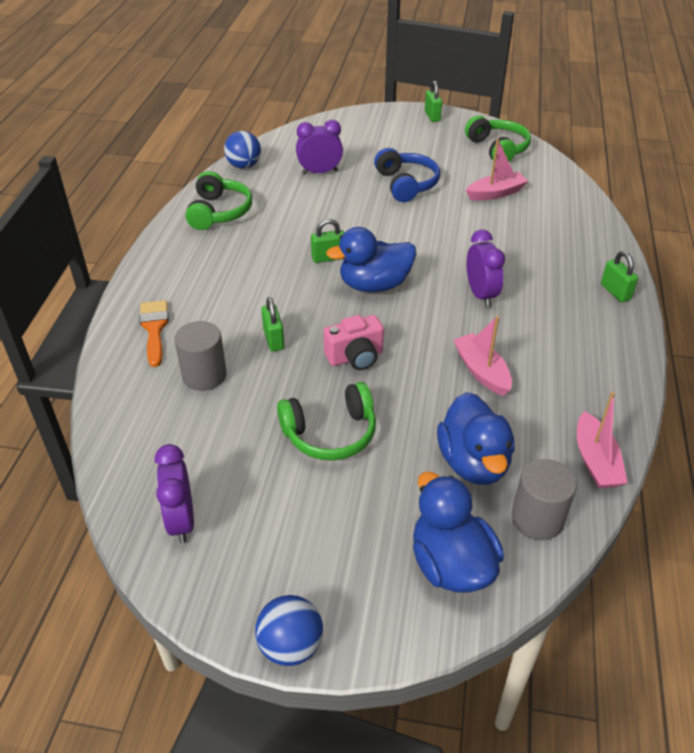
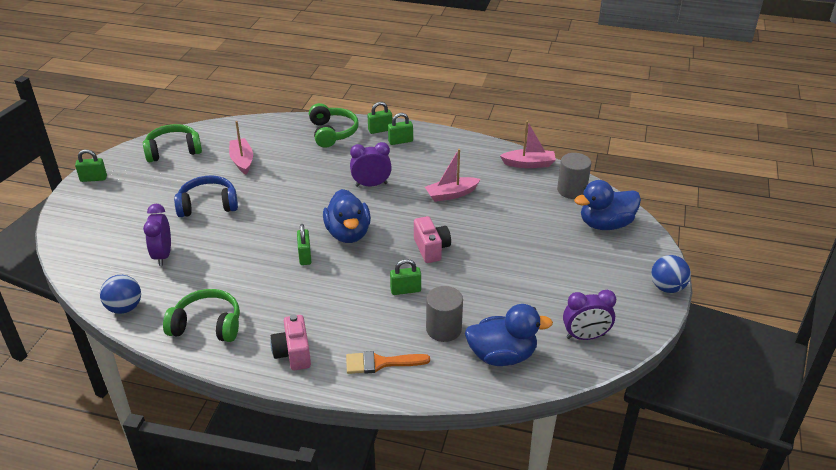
camera: 85 degrees left, 5 degrees down
green headphones [277,382,376,461] -> green headphones moved to [309,103,359,148]
blue duck [437,392,515,485] -> blue duck moved to [465,304,553,366]
none -> pink camera [270,314,311,370]
none -> green padlock [388,113,413,145]

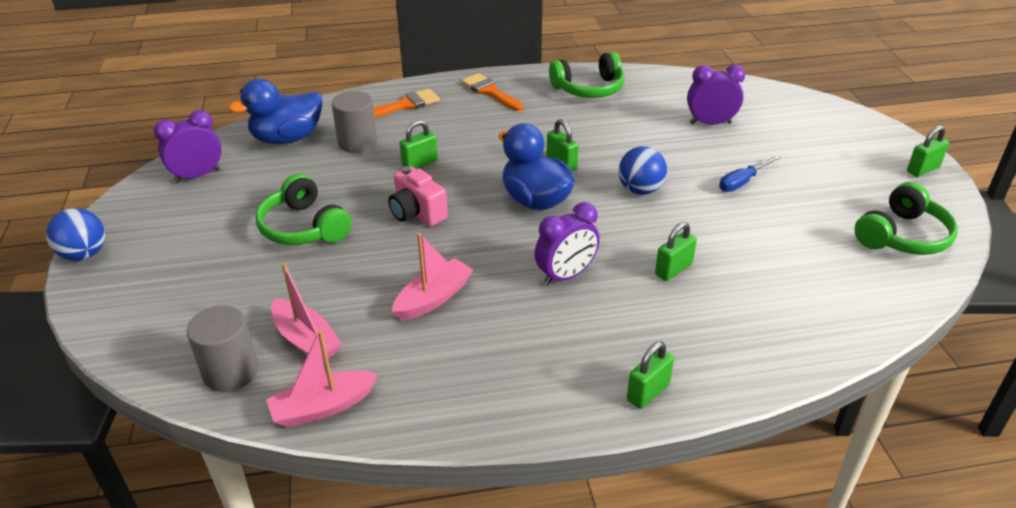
camera: 155 degrees right, 0 degrees up
blue ball [100,275,141,314] -> blue ball moved to [618,146,667,195]
purple clock [143,204,171,266] -> purple clock turned 60 degrees counterclockwise [687,64,745,125]
blue headphones [174,175,238,217] -> blue screwdriver [719,155,781,192]
pink boat [229,121,253,174] -> pink boat moved to [271,263,342,361]
pink camera [270,314,311,370] -> orange brush [461,73,524,111]
green headphones [309,103,359,148] -> green headphones moved to [255,174,351,245]
green padlock [388,113,413,145] -> green padlock moved to [655,222,697,281]
blue duck [574,180,641,230] -> none

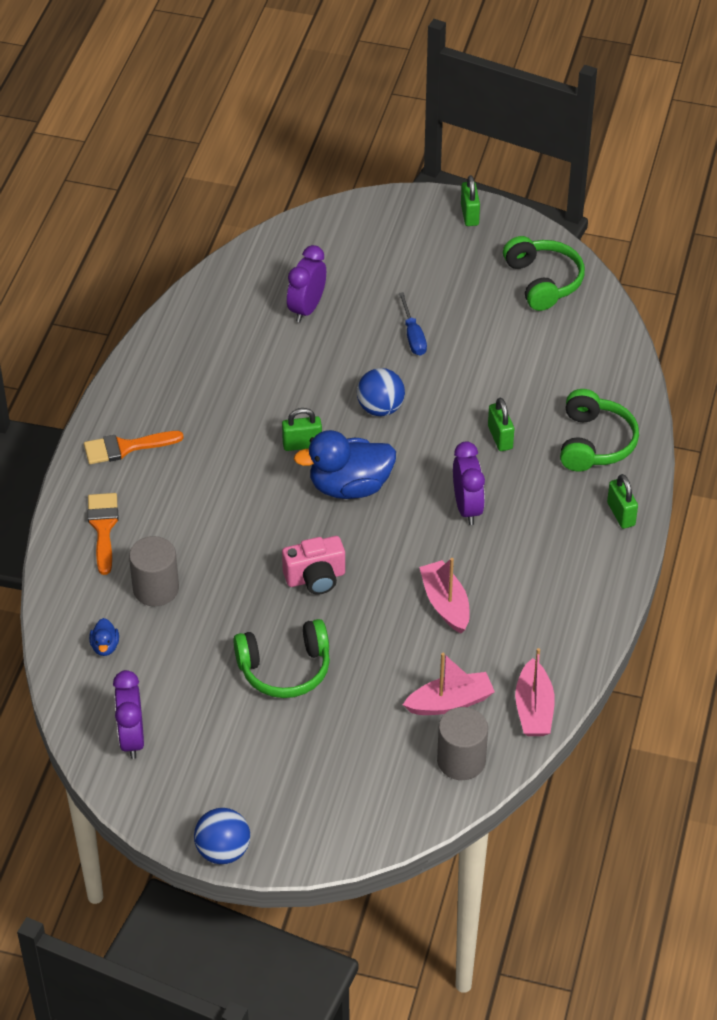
camera: 65 degrees left, 10 degrees up
blue duck [228,79,322,144] -> blue duck [89,618,119,656], size x0.43
green padlock [399,120,438,169] -> none
green headphones [549,52,625,98] -> green headphones moved to [560,389,639,471]

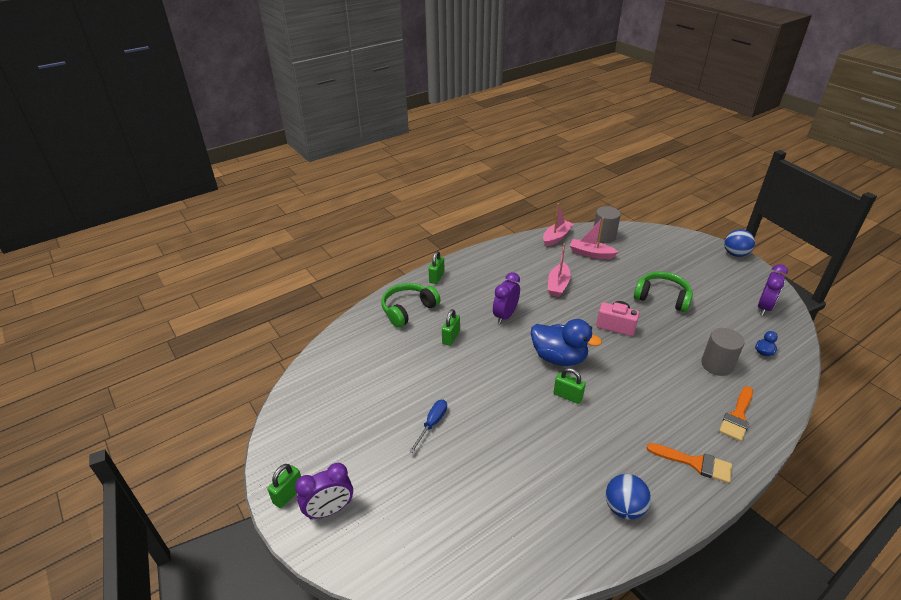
camera: 140 degrees left, 10 degrees down
purple clock [287,245,326,323] -> purple clock moved to [295,463,353,519]
blue ball [357,368,405,416] -> blue ball moved to [606,474,651,520]
green headphones [503,236,585,311] -> none

